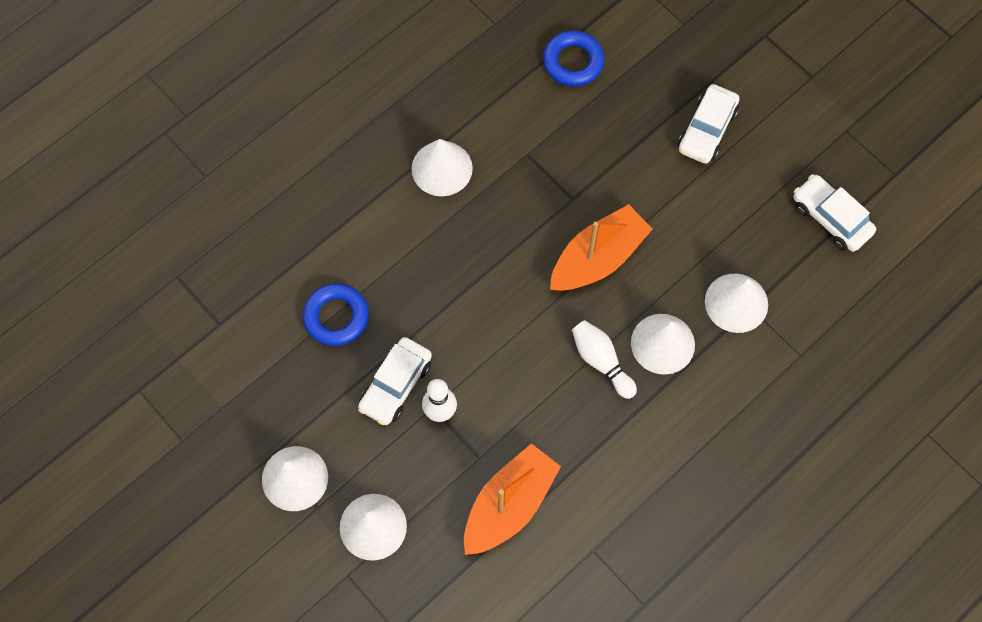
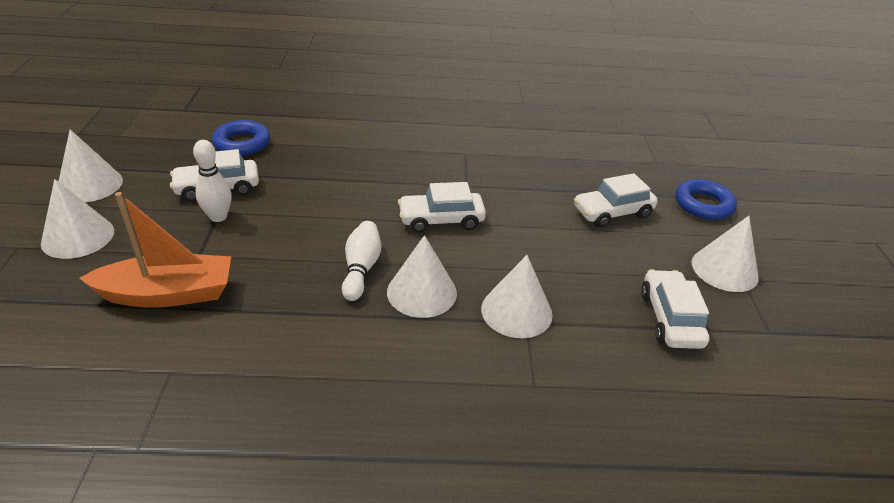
camera: 40 degrees right, 30 degrees down
white cone [411,139,473,196] -> white cone moved to [692,216,759,292]
blue ring [543,30,605,87] -> blue ring moved to [675,179,737,220]
orange boat [550,204,652,291] -> white car [398,182,486,233]

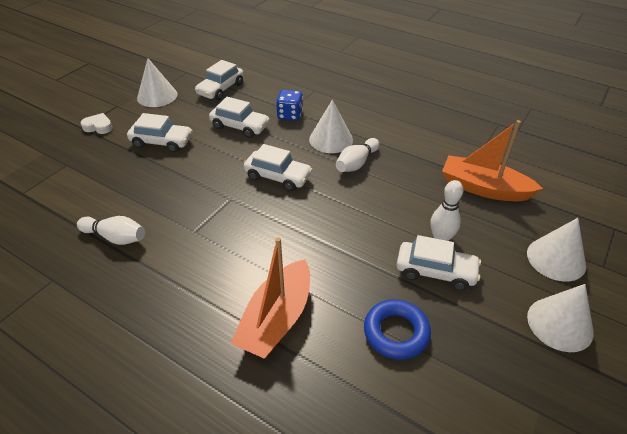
camera: 145 degrees left, 5 degrees up
white cone [481,255,553,338] -> blue dice [276,90,303,121]
blue ring [675,179,737,220] -> white heart [80,113,113,134]
none -> white bowling pin [77,216,145,245]
none -> white car [209,97,270,138]
none -> orange boat [231,237,310,359]

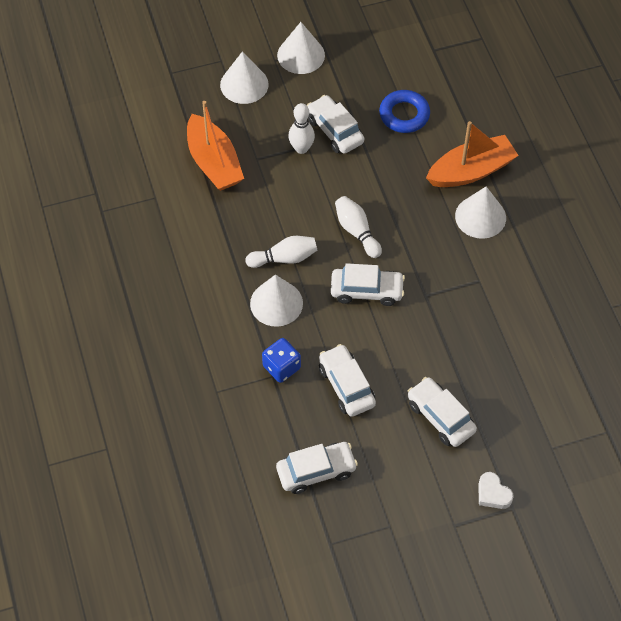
camera: 140 degrees left, 15 degrees up
white bowling pin [77,216,145,245] -> white bowling pin moved to [335,196,382,258]
white cone [137,58,177,107] -> white cone moved to [455,186,506,239]
white car [244,144,313,191] -> white car turned 120 degrees clockwise [331,263,405,306]

